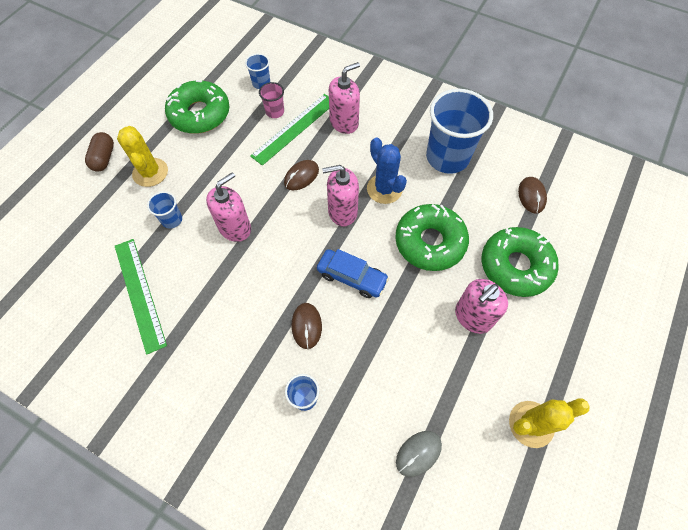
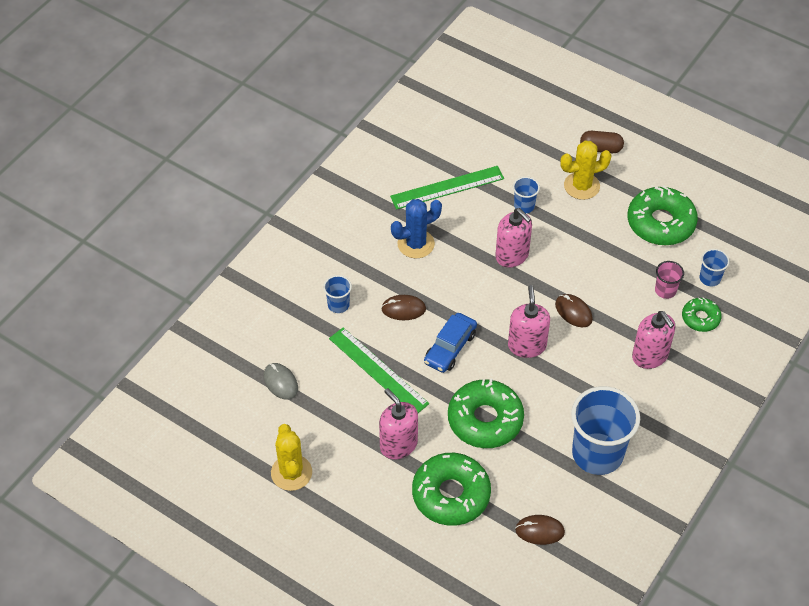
camera: 95 degrees right, 10 degrees down
green ruler [250,94,329,166] -> green ruler moved to [329,327,429,413]
blue cactus [367,137,407,204] -> blue cactus moved to [391,199,442,258]
none -> green donut [682,297,722,332]

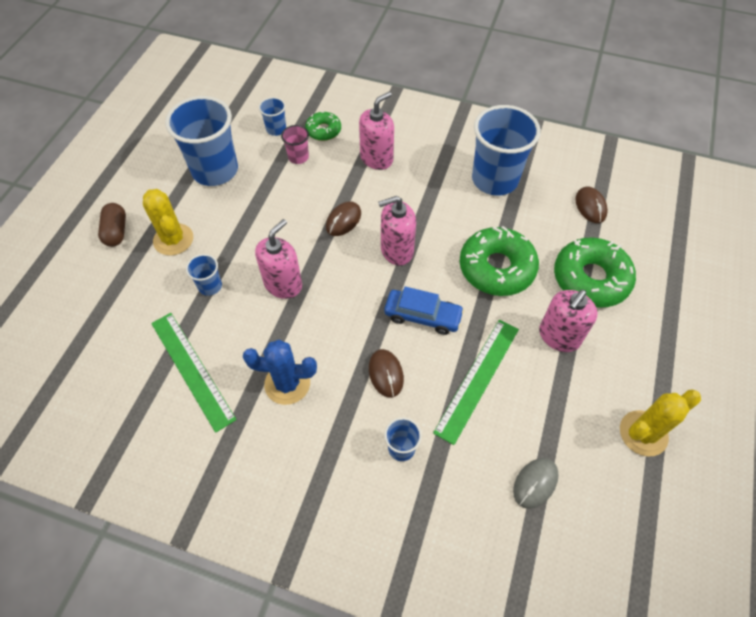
camera: 105 degrees left, 5 degrees up
blue cactus [391,199,442,258] -> blue cactus turned 45 degrees counterclockwise [243,339,317,405]
green donut [628,185,698,245] -> blue cup [165,96,238,186]

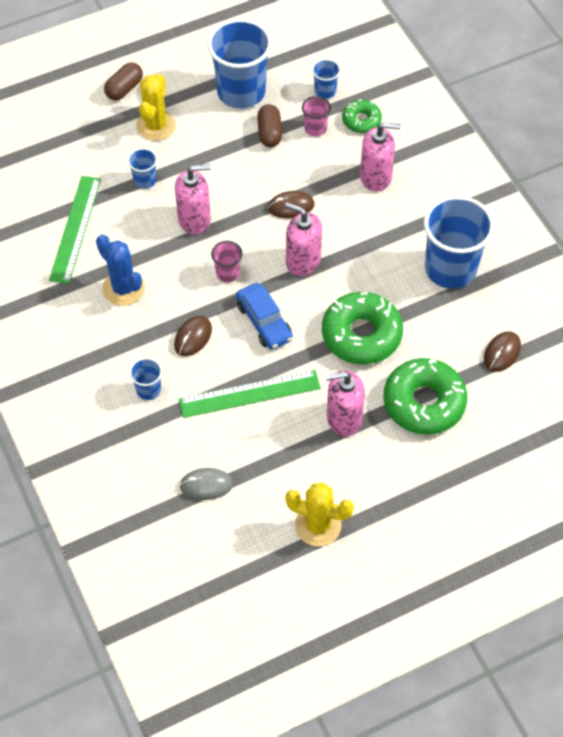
camera: 45 degrees right, 0 degrees up
none -> pink cup [211,241,242,282]
none -> brown capsule [257,104,282,147]

